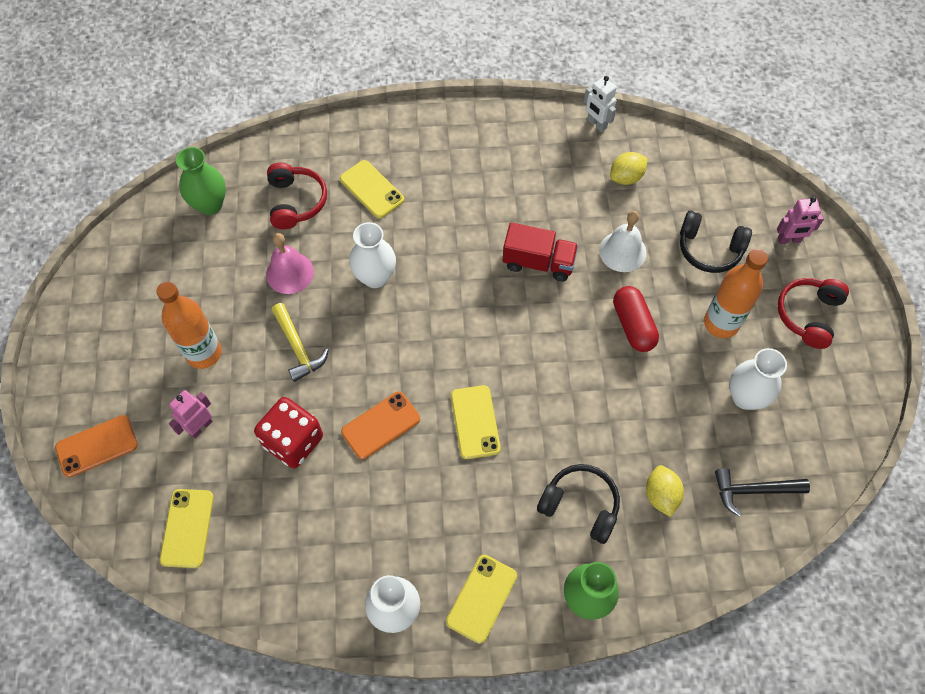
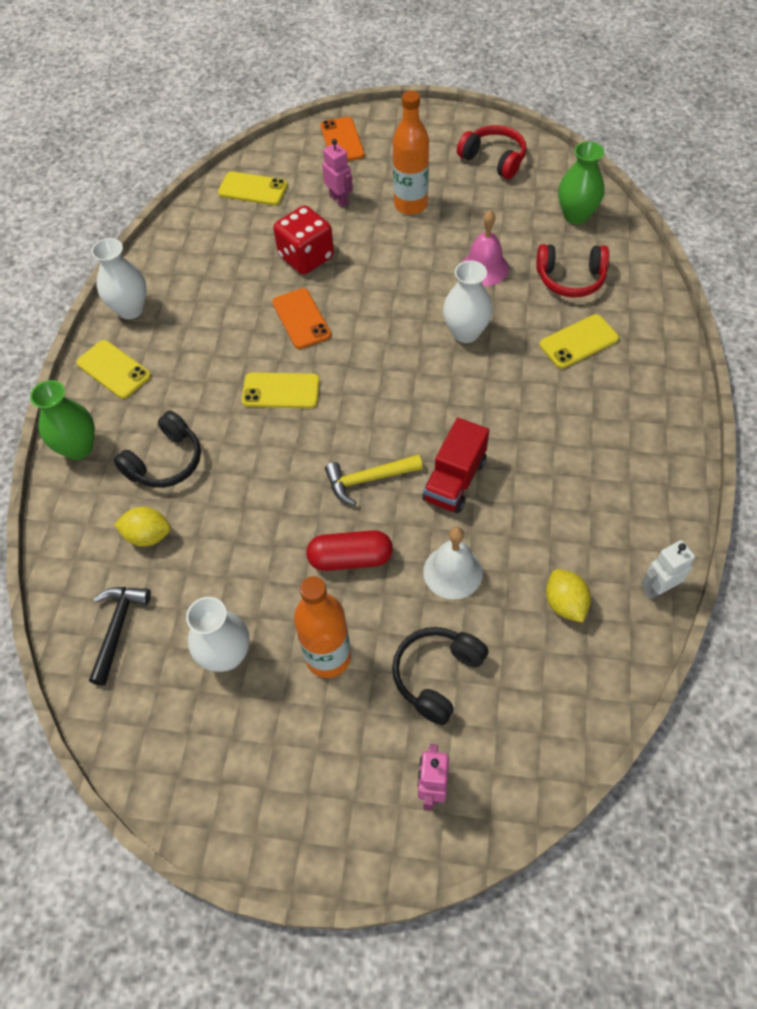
camera: 105 degrees right, 5 degrees down
yellow hammer [272,303,329,382] -> yellow hammer moved to [325,454,423,505]
red headphones [777,278,849,349] -> red headphones moved to [457,125,526,179]

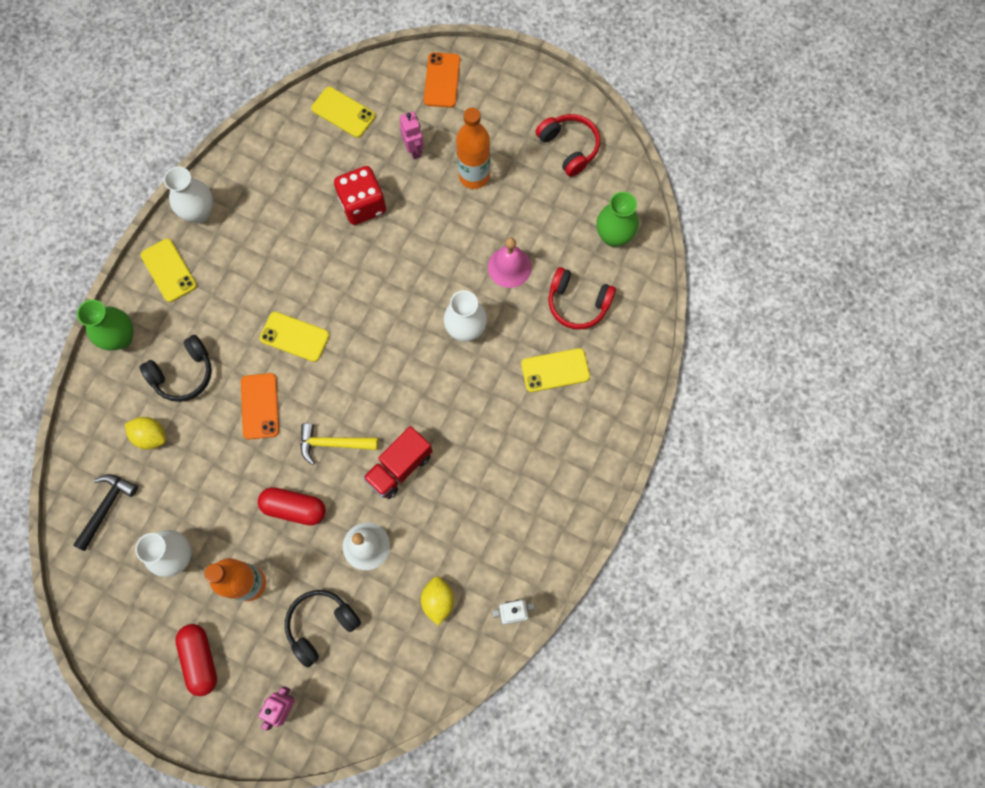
camera: 15 degrees right, 15 degrees up
orange phone [272,288,331,349] -> orange phone moved to [241,373,279,440]
none -> red capsule [175,624,217,696]

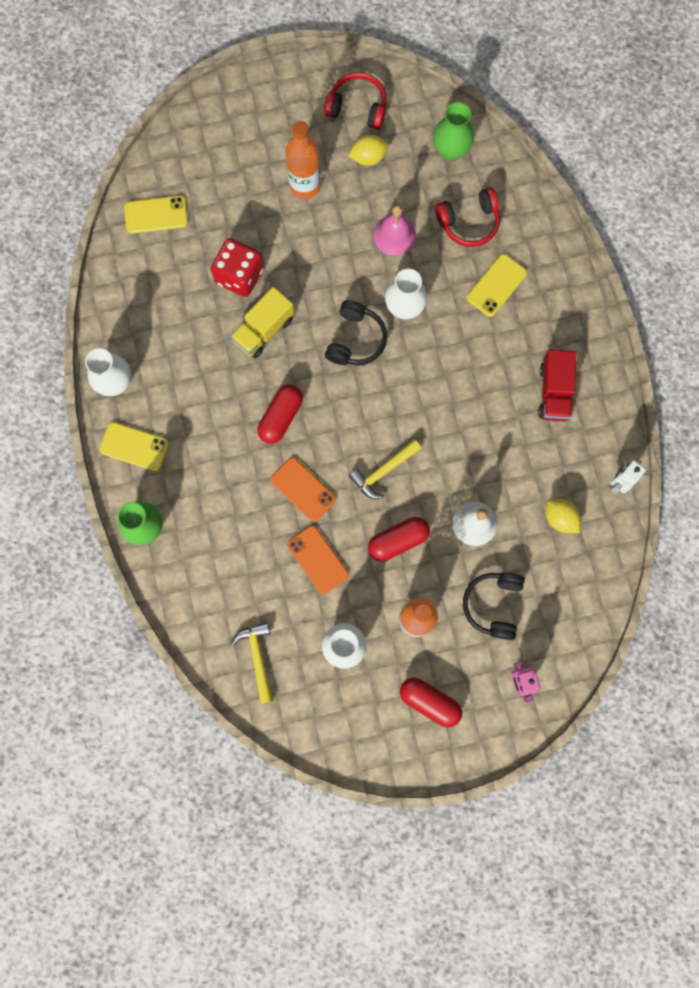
camera: 40 degrees left, 5 degrees up
black hammer [73,474,138,551] -> yellow hammer [230,622,273,704]
yellow lemon [125,417,166,449] -> yellow lemon moved to [348,135,389,166]
black headphones [140,335,212,402] -> black headphones moved to [325,300,387,365]
yellow phone [260,312,330,362] -> red capsule [257,385,303,444]
red truck [363,426,432,499] -> red truck moved to [538,350,576,421]
pink robot [400,112,424,159] -> none
orange phone [424,52,460,108] -> orange phone moved to [287,525,349,594]
none -> yellow truck [230,287,294,358]

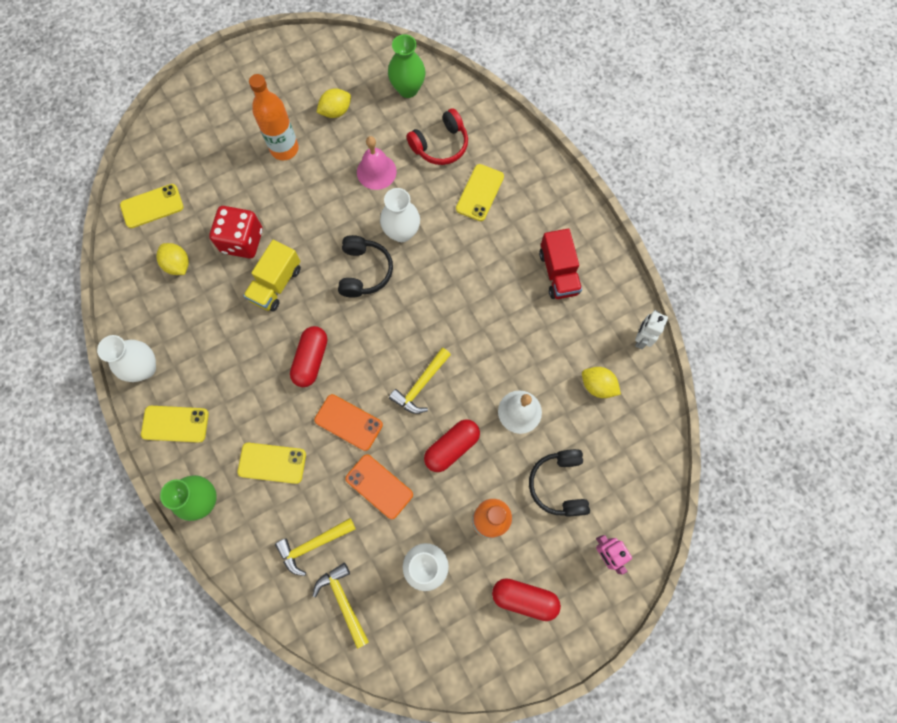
camera: 15 degrees left, 5 degrees down
red headphones [324,72,387,130] -> none
none -> yellow lemon [156,243,189,275]
none -> yellow phone [238,443,306,484]
none -> yellow hammer [275,518,356,576]

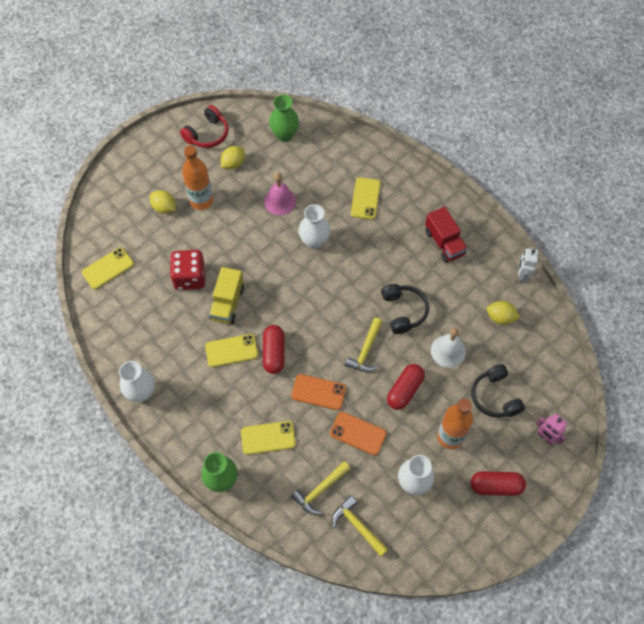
camera: 15 degrees left, 10 degrees down
yellow phone [141,406,209,443] -> yellow phone moved to [205,334,258,367]
yellow lemon [156,243,189,275] -> yellow lemon moved to [150,190,176,214]
black headphones [338,235,393,298] -> black headphones moved to [381,284,429,334]
red headphones [406,108,468,165] -> red headphones moved to [180,105,229,148]

